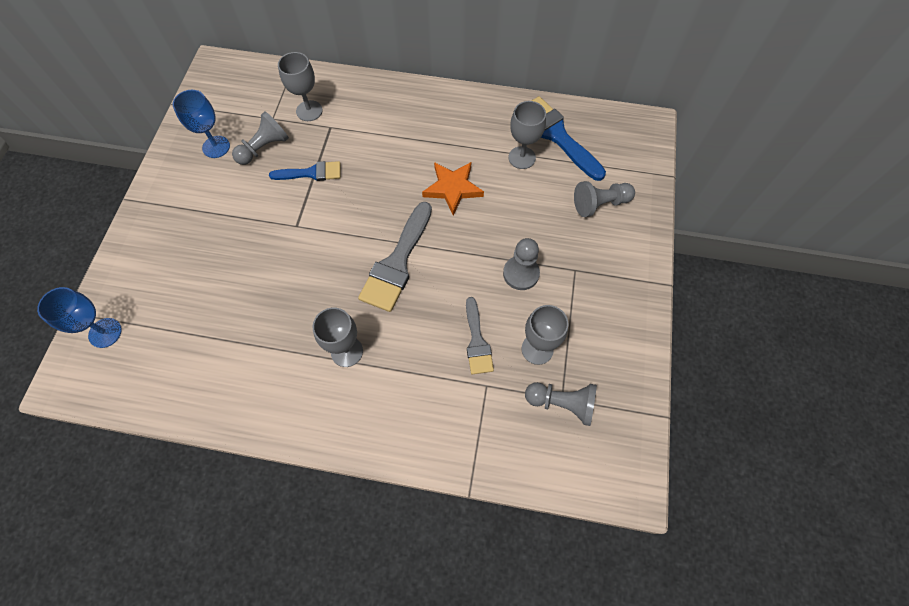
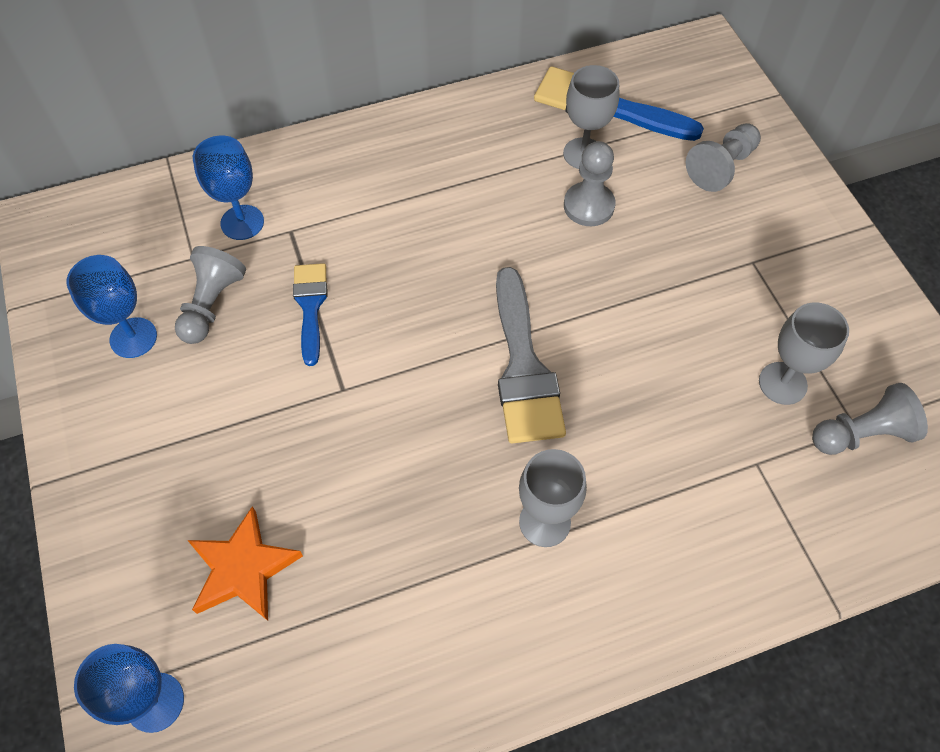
camera: 30 degrees left, 5 degrees down
blue brush [269,161,341,181] -> blue brush turned 60 degrees counterclockwise [293,263,327,366]
grey goblet [278,52,323,121] -> blue goblet [193,135,264,240]
orange star [422,162,484,215] -> orange star moved to [187,506,303,621]
grey brush [466,297,494,374] -> none
grey pawn [503,238,540,290] -> grey pawn moved to [564,141,615,226]

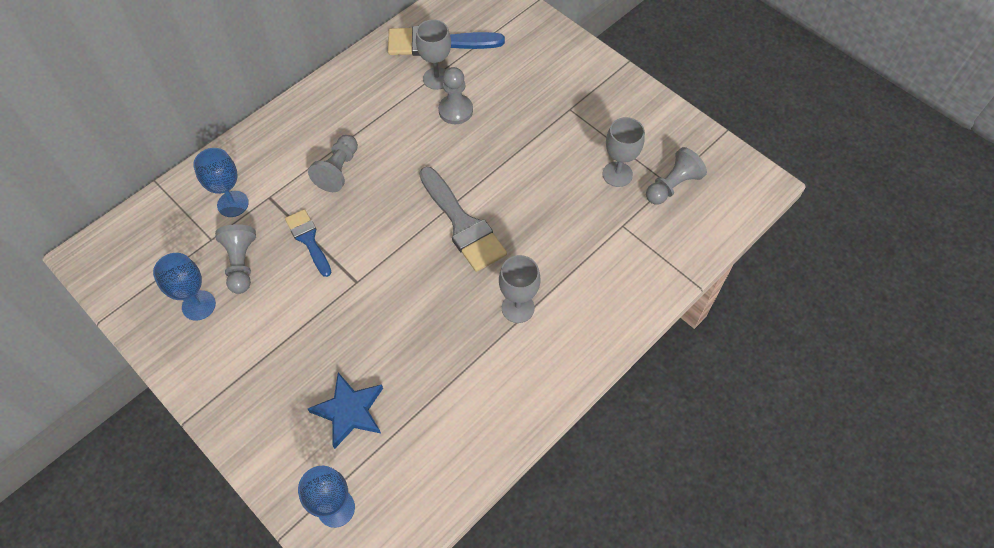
camera: 25 degrees left, 0 degrees up
orange star [187,506,303,621] -> blue star [308,372,383,449]
grey pawn [686,123,761,192] -> grey pawn moved to [308,135,358,192]

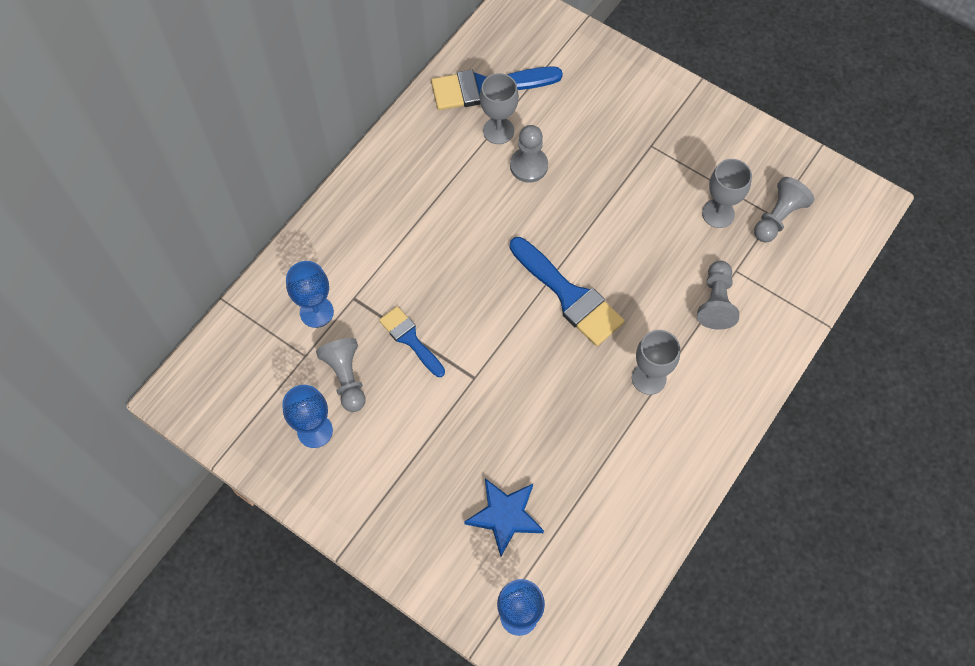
camera: 10 degrees left, 5 degrees up
grey pawn [308,135,358,192] -> grey pawn moved to [697,261,739,330]
grey brush [419,167,507,272] -> blue brush [509,237,625,346]

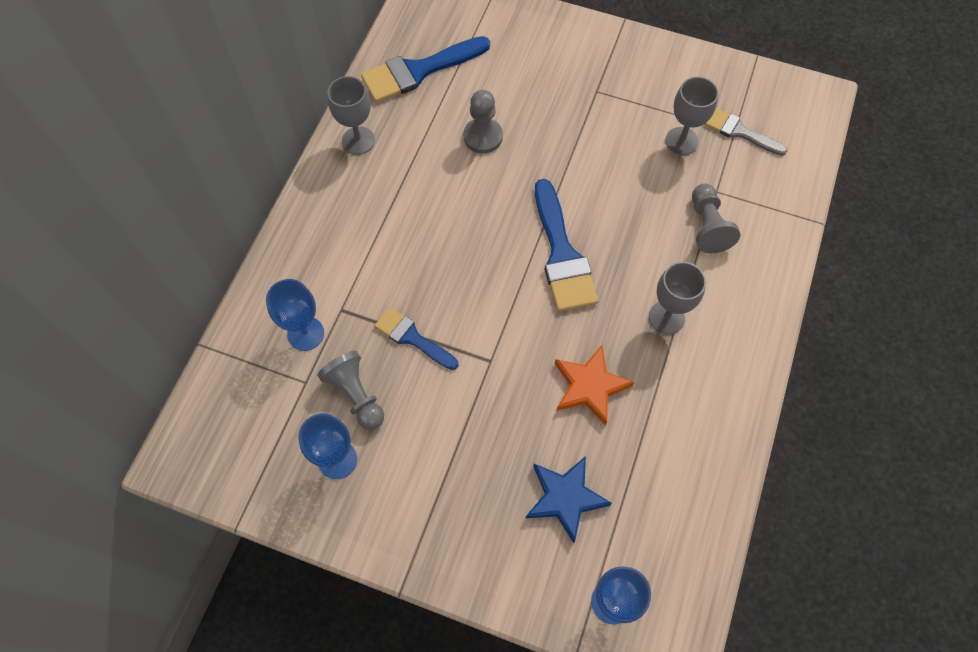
camera: 15 degrees left, 0 degrees up
grey goblet [480,73,519,144] -> grey goblet moved to [328,76,375,154]
blue brush [509,237,625,346] -> blue brush turned 45 degrees clockwise [535,179,598,311]
grey pawn [754,177,814,242] -> grey brush [705,108,787,156]
none -> orange star [555,345,634,426]

